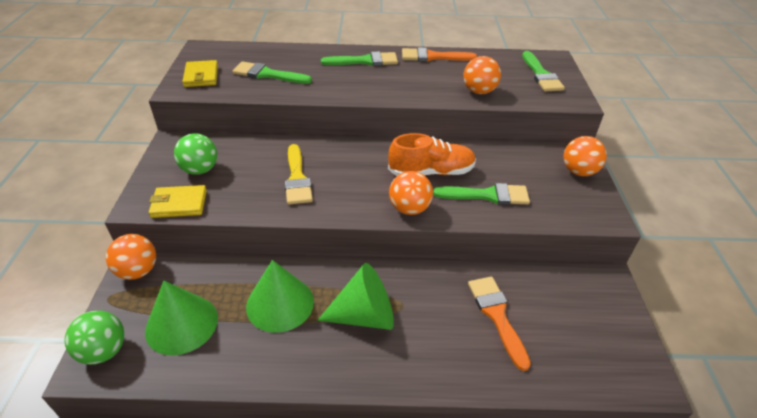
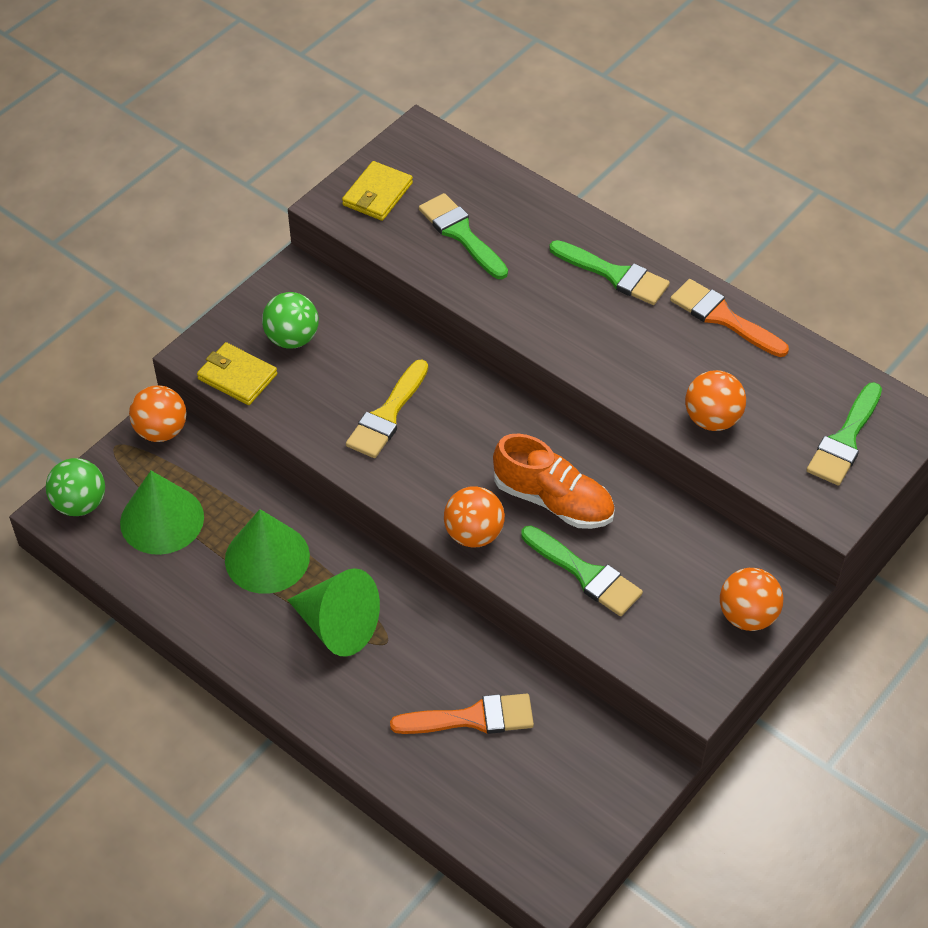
camera: 40 degrees right, 10 degrees up
orange brush [468,277,531,371] -> orange brush turned 60 degrees clockwise [390,694,534,734]

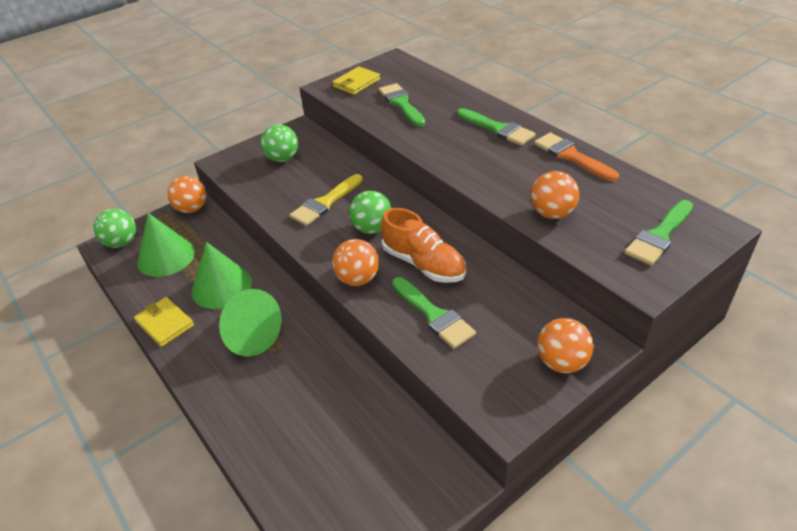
camera: 15 degrees right, 10 degrees down
yellow wallet [197,342,277,405] -> yellow wallet moved to [134,297,194,347]
orange brush [390,694,534,734] -> none
none -> green ball [349,191,392,234]

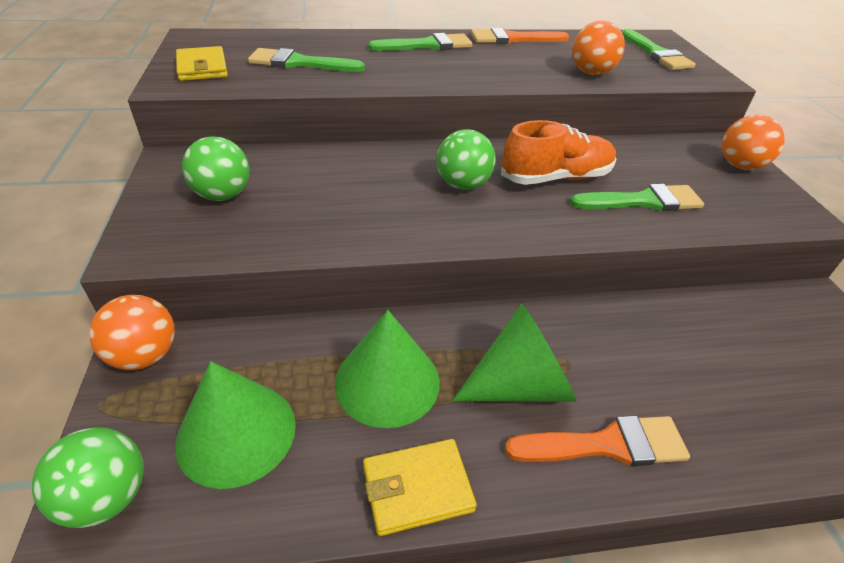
camera: 65 degrees left, 0 degrees up
yellow brush [290,174,363,226] -> none
orange ball [332,239,379,286] -> none
none -> orange brush [505,416,690,466]

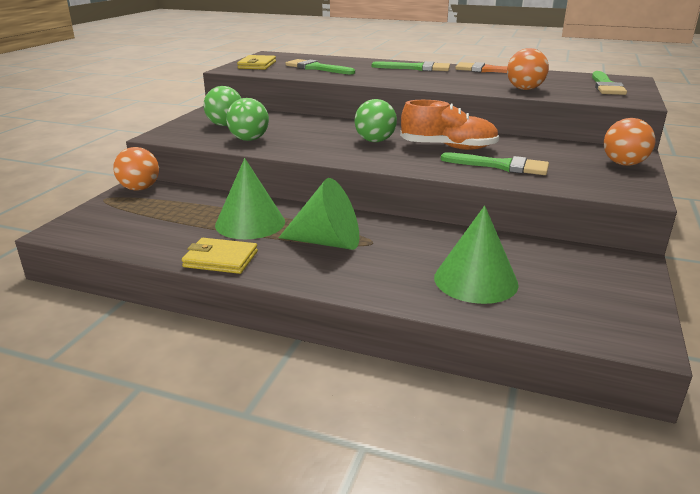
camera: 30 degrees right, 15 degrees down
green ball [32,427,144,528] -> green ball moved to [226,98,269,141]
green cone [175,361,296,489] -> green cone moved to [434,206,519,304]
orange brush [505,416,690,466] -> none

